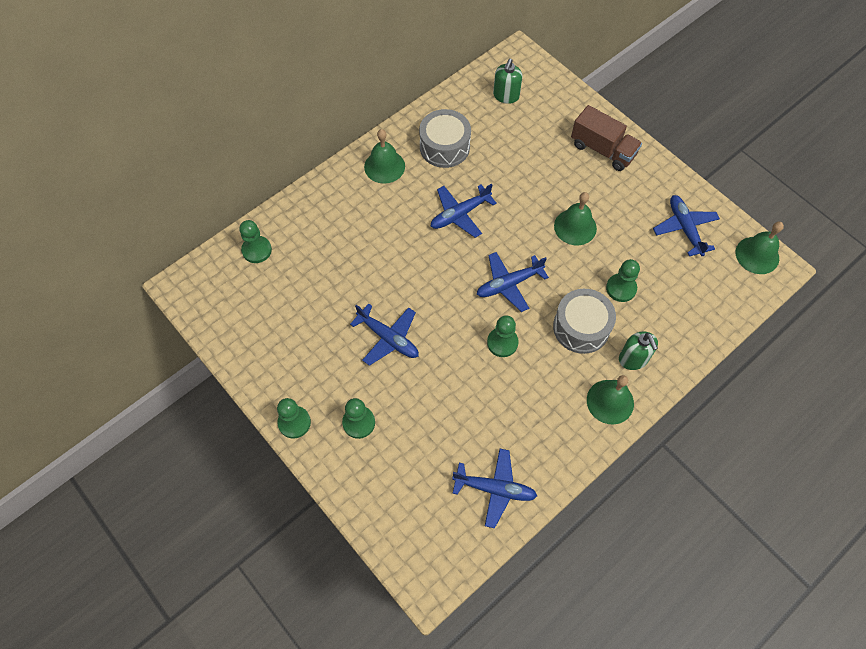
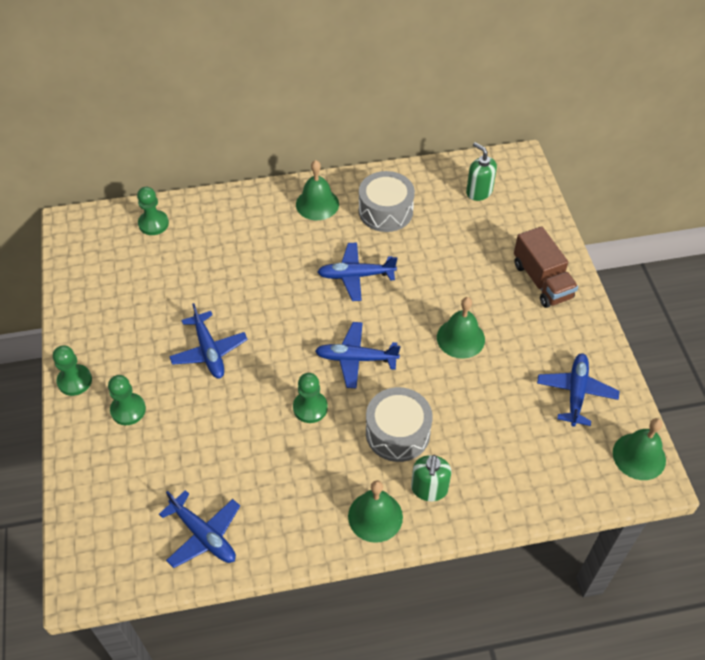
camera: 30 degrees right, 10 degrees down
green soap dispenser [493,58,523,104] -> green soap dispenser turned 90 degrees clockwise [466,142,497,201]
green pawn [606,259,640,302] -> none

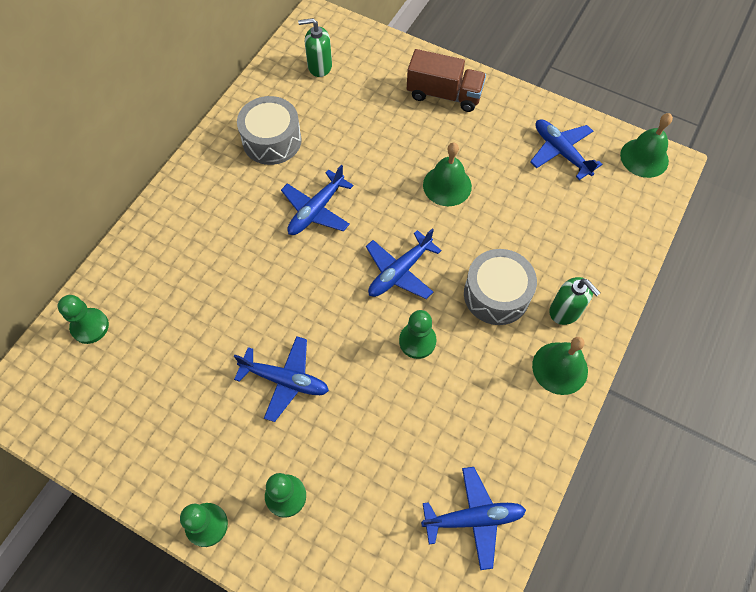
camera: 50 degrees left, 10 degrees up
green bell [296,160,339,220] -> none

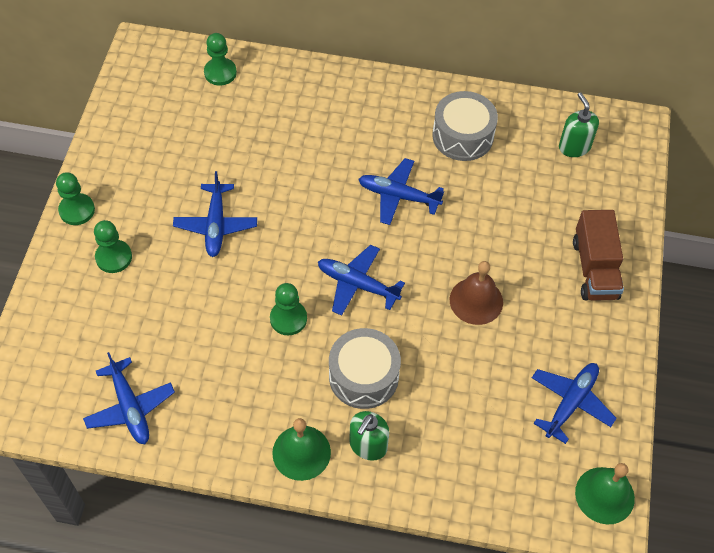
camera: 70 degrees right, 5 degrees down
green bell [423,143,472,206] -> brown bell [450,261,503,325]

